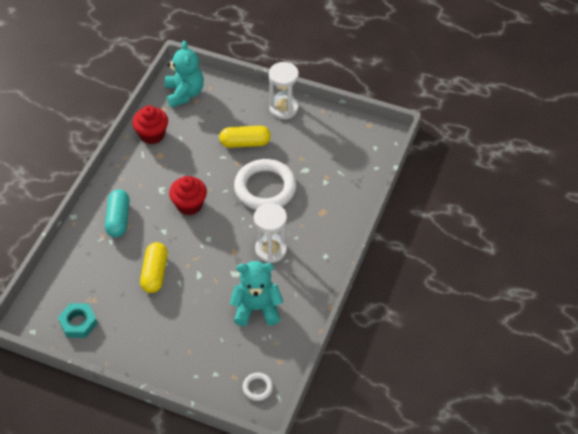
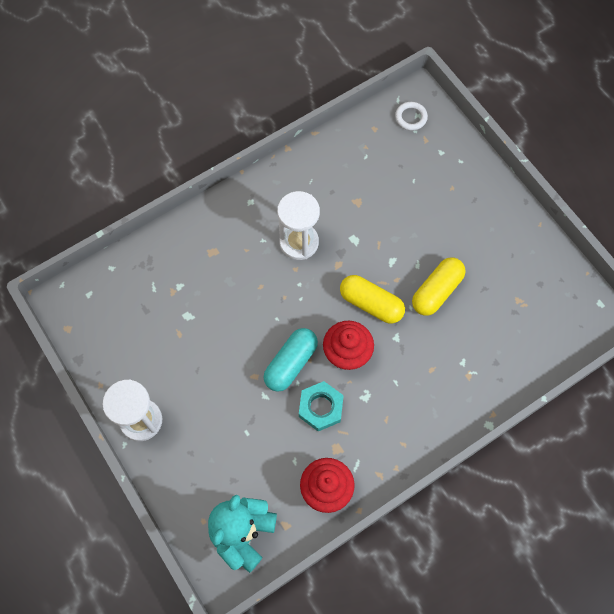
camera: 145 degrees left, 15 degrees up
turquoise nut [58,303,98,338] -> turquoise nut moved to [299,381,344,431]
turquoise capsule [105,189,130,237] -> turquoise capsule moved to [264,328,318,392]
yellow capsule [219,126,271,148] -> yellow capsule moved to [340,275,405,324]
turquoise teddy bear [230,261,283,326] -> none
white ring [234,159,297,210] -> none

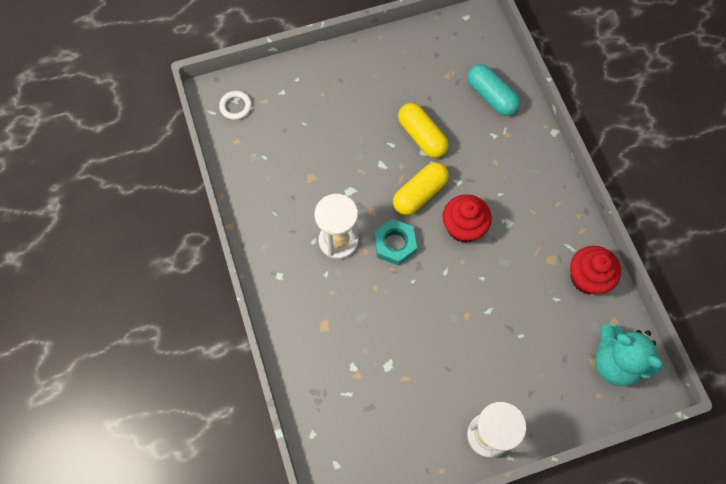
camera: 75 degrees left, 0 degrees up
turquoise capsule [264,328,318,392] -> turquoise capsule moved to [467,64,520,116]
turquoise nut [299,381,344,431] -> turquoise nut moved to [374,219,417,266]

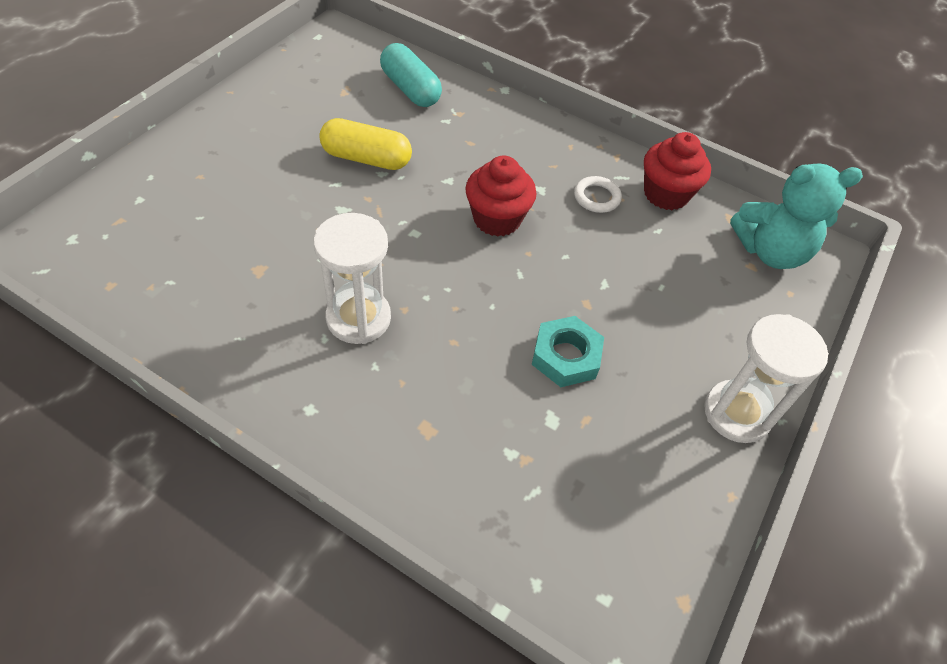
camera: 45 degrees left, 15 degrees down
white ring [219,91,252,120] -> white ring moved to [574,176,622,213]
turquoise nut [374,219,417,266] -> turquoise nut moved to [532,316,604,387]
yellow capsule [393,162,449,215] -> none
turquoise capsule [467,64,520,116] -> turquoise capsule turned 45 degrees clockwise [380,43,442,107]

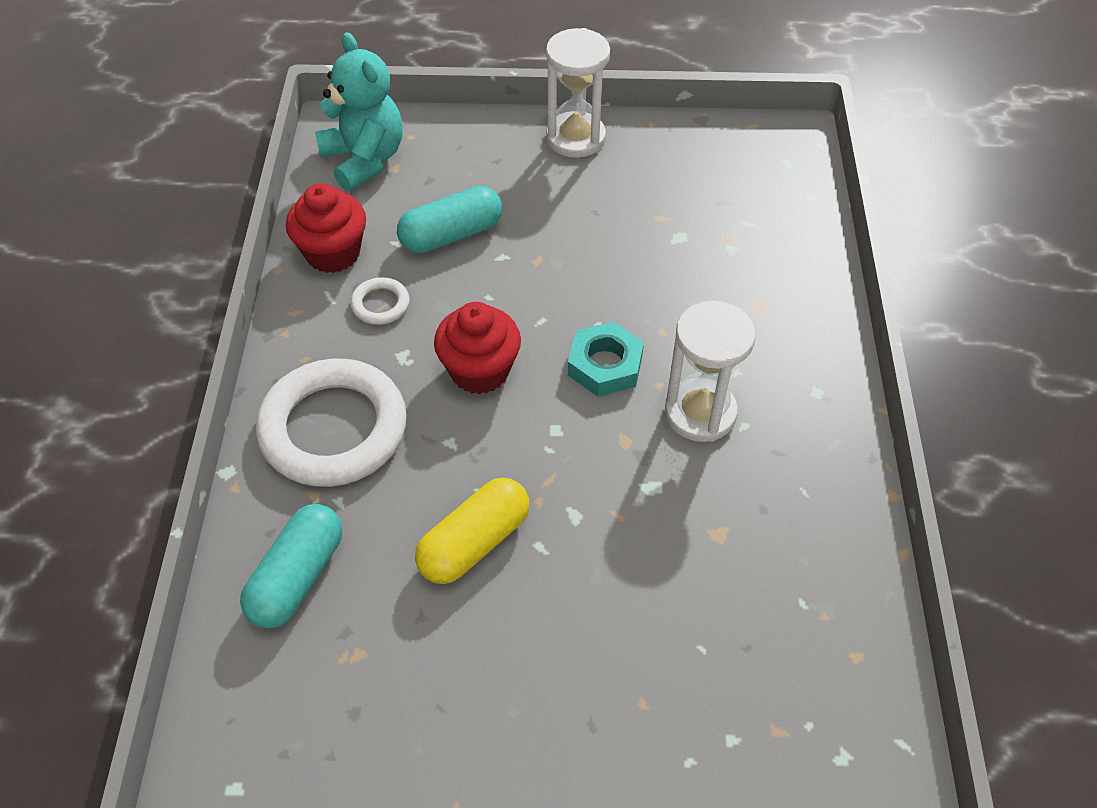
camera: 115 degrees left, 0 degrees up
yellow capsule [319,118,412,170] -> yellow capsule turned 60 degrees clockwise [415,478,529,584]
turquoise nut [532,316,604,387] -> turquoise nut moved to [568,321,644,397]
none -> white ring [256,359,407,487]
none -> turquoise capsule [397,186,502,253]

